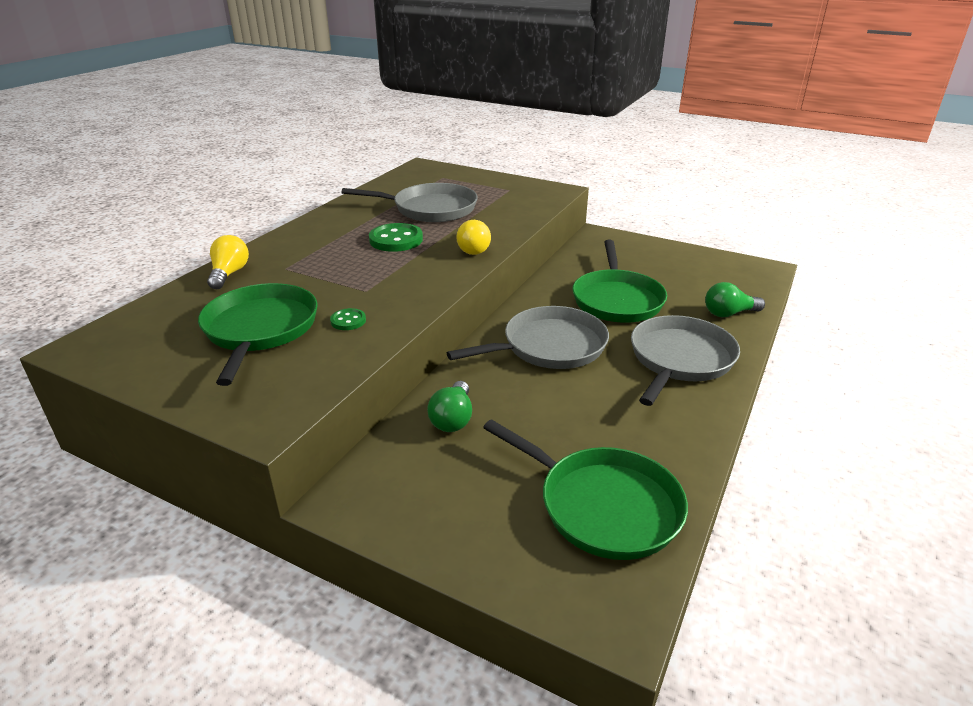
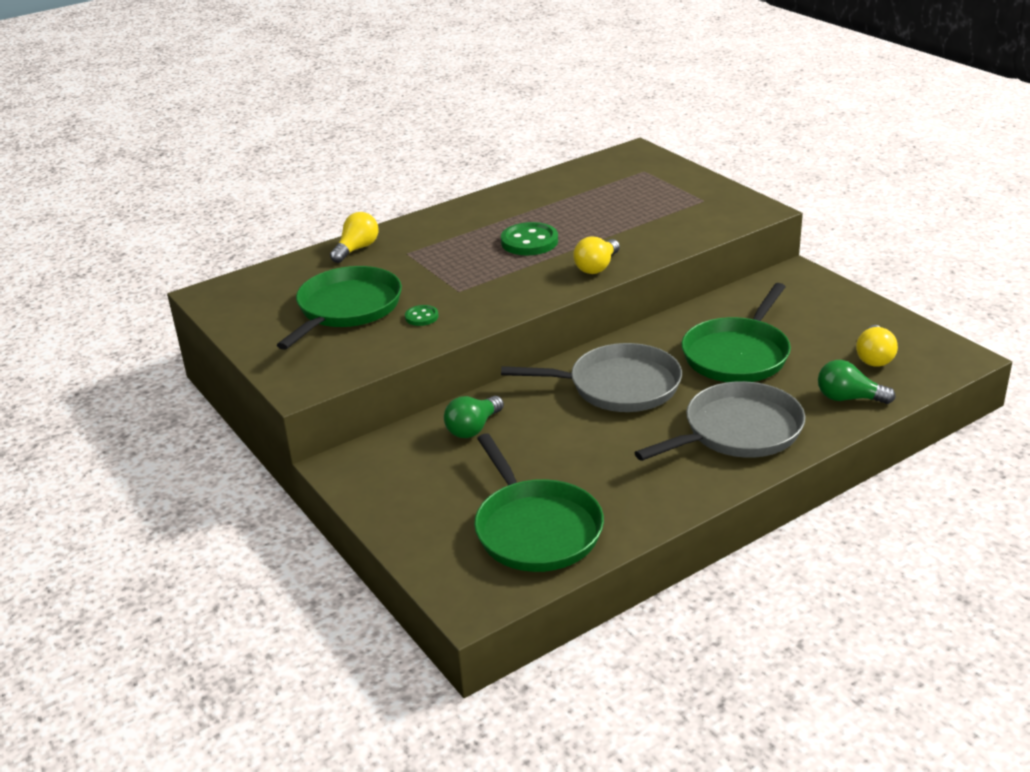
camera: 30 degrees right, 0 degrees up
grey pan [342,183,478,222] -> none
none -> yellow light bulb [856,325,898,367]

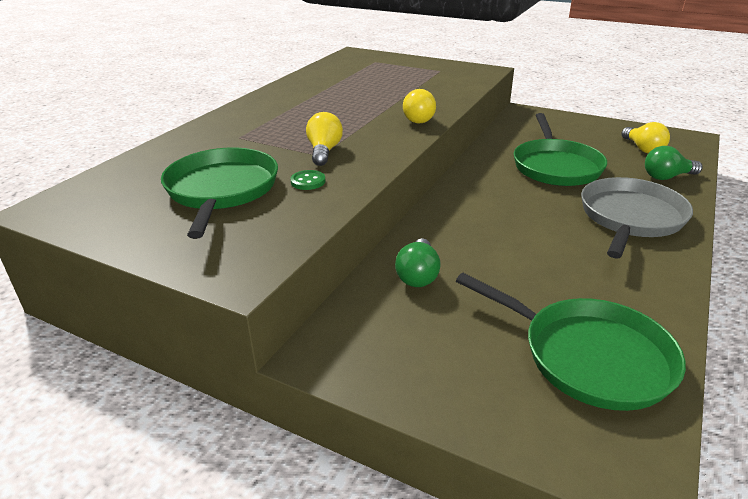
camera: 30 degrees left, 0 degrees up
yellow light bulb [330,212,378,263] -> yellow light bulb moved to [306,112,343,166]
green button [501,222,558,255] -> none
grey pan [501,343,682,412] -> none

